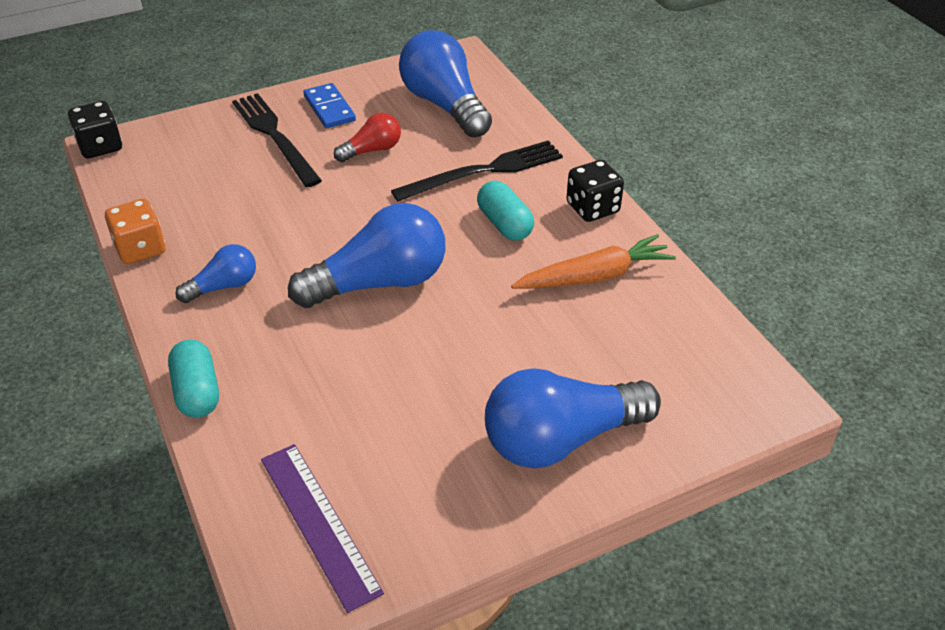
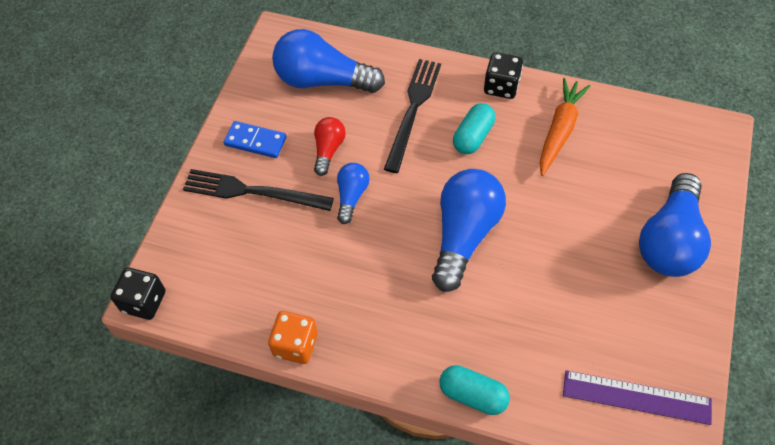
camera: 45 degrees left, 15 degrees up
blue light bulb [175,244,256,303] -> blue light bulb moved to [337,163,370,224]
turquoise capsule [477,181,534,241] -> turquoise capsule turned 75 degrees counterclockwise [453,103,495,154]

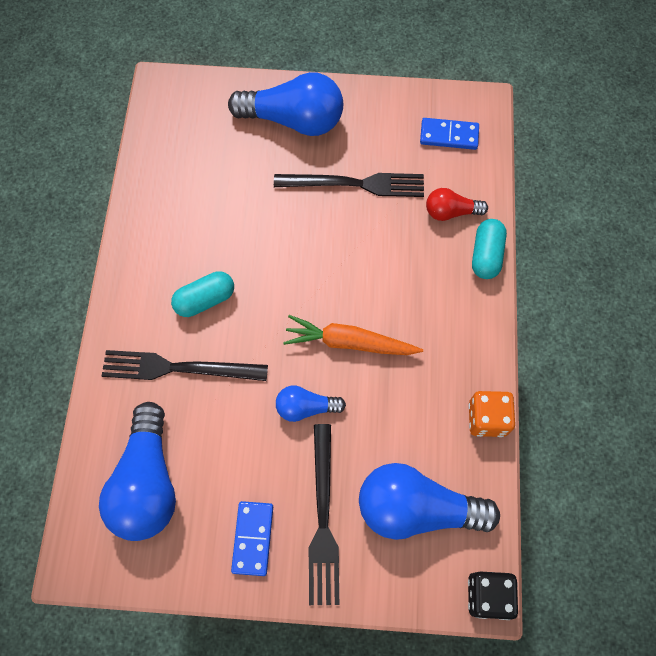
camera: 105 degrees left, 10 degrees up
red light bulb [314,117,346,176] -> red light bulb moved to [426,188,488,221]
blue light bulb [432,169,506,292] -> blue light bulb moved to [359,463,500,540]
turquoise capsule [453,103,495,154] -> turquoise capsule turned 45 degrees counterclockwise [171,271,234,317]
black dice [484,52,523,99] -> none
orange carrot [540,78,590,176] -> orange carrot moved to [283,315,423,355]
purple ruler [563,370,712,425] -> blue domino [420,118,479,150]
none -> black fork [274,173,424,197]

